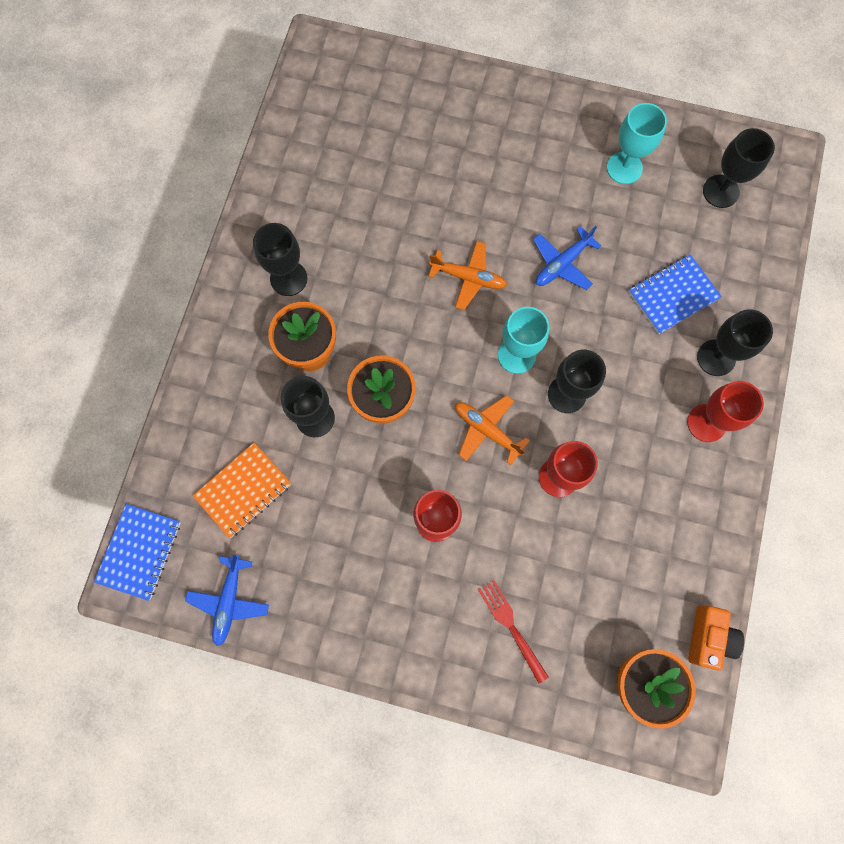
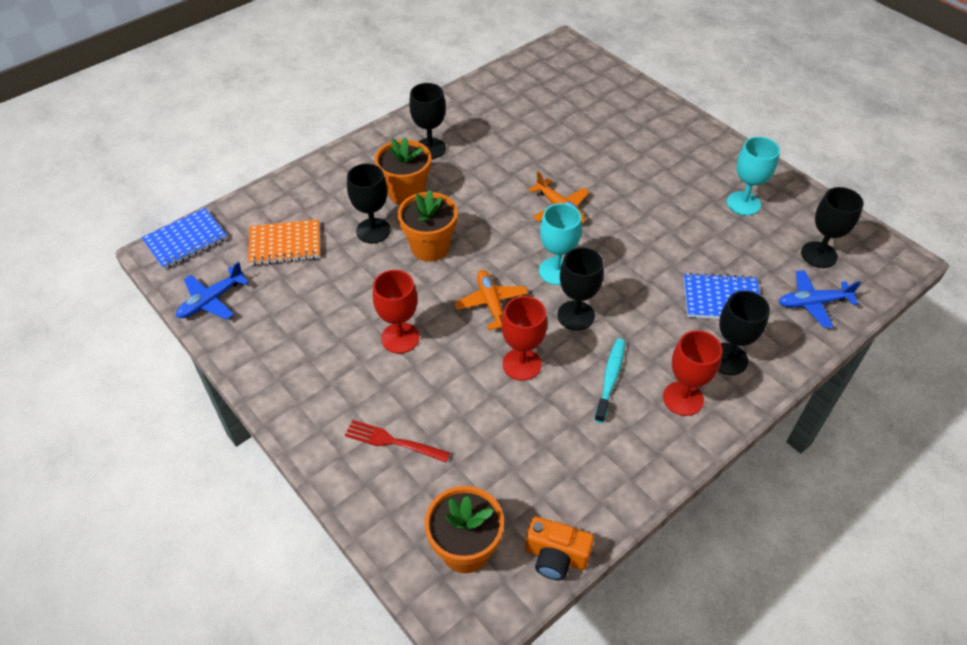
camera: 35 degrees right, 25 degrees down
red fork [478,580,549,683] -> red fork turned 75 degrees counterclockwise [345,420,450,462]
blue plane [533,226,601,290] -> blue plane moved to [779,270,861,328]
orange camera [688,606,744,670] -> orange camera turned 60 degrees clockwise [526,516,594,580]
none -> turquoise toothbrush [594,339,625,423]

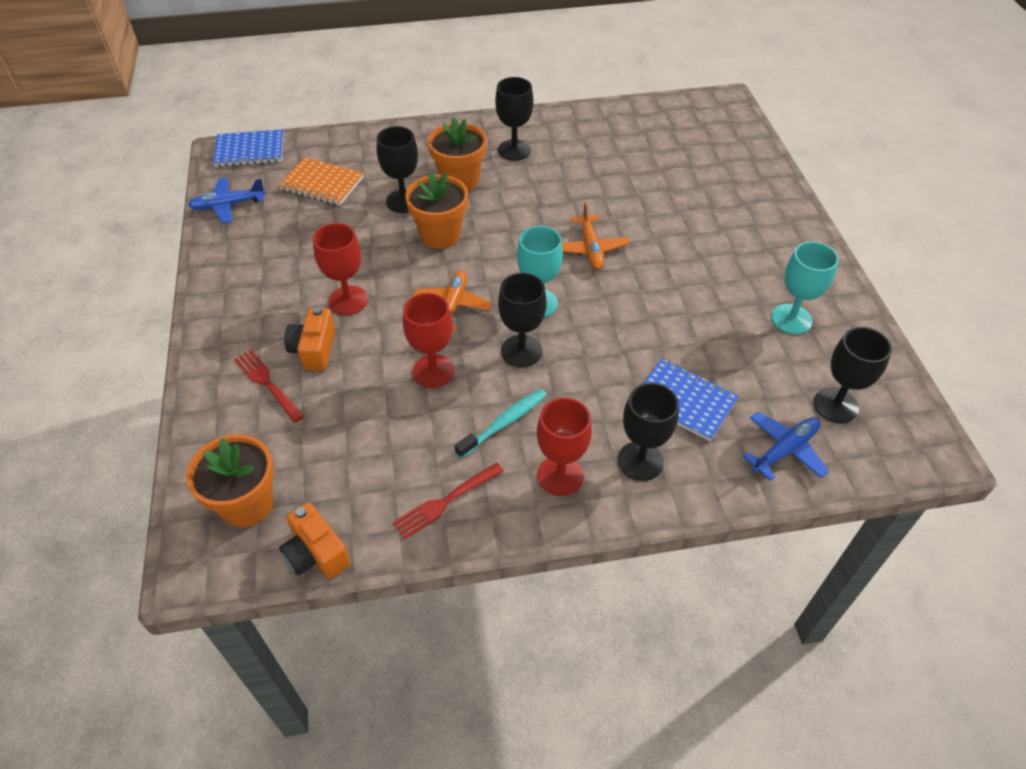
camera: 30 degrees right, 0 degrees up
blue plane [779,270,861,328] -> blue plane turned 120 degrees clockwise [742,412,829,481]
none -> orange camera [284,307,336,371]
none -> red fork [393,463,504,539]

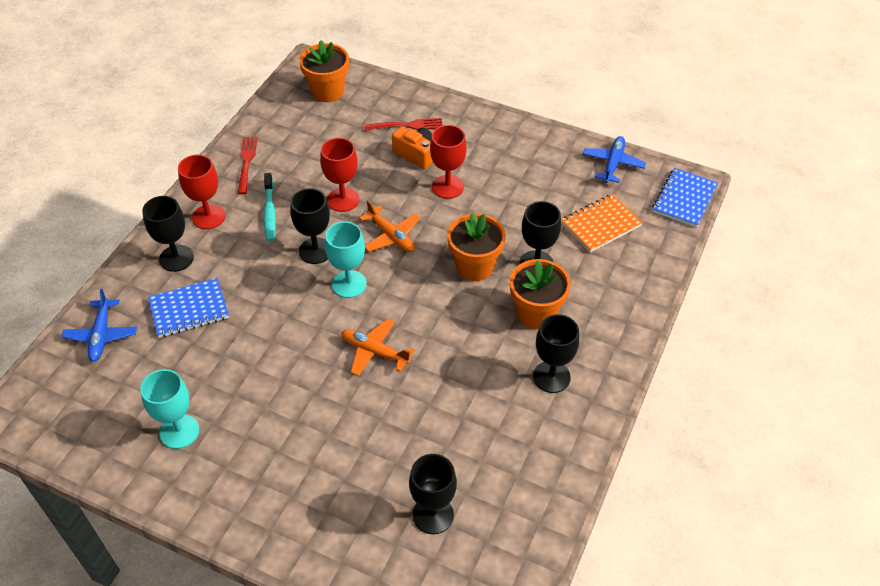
camera: 125 degrees right, 0 degrees up
orange camera [279,502,351,579] -> none
black goblet [814,327,892,423] -> black goblet moved to [409,454,457,534]

